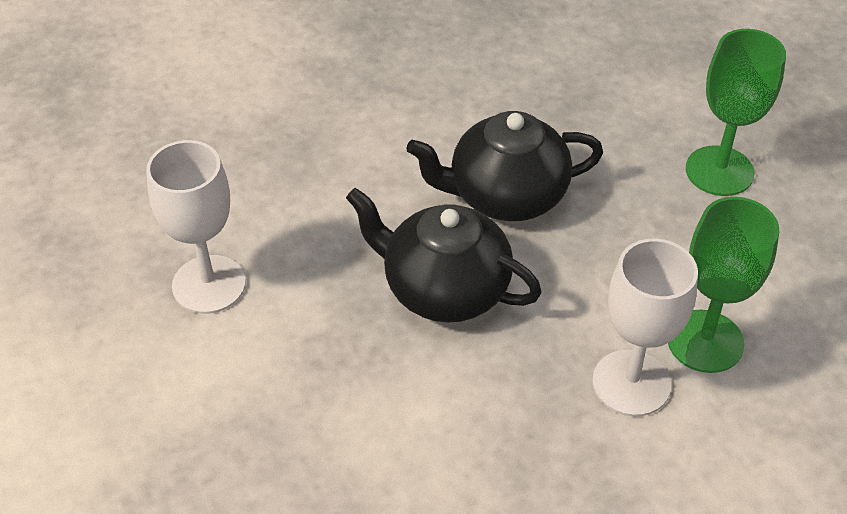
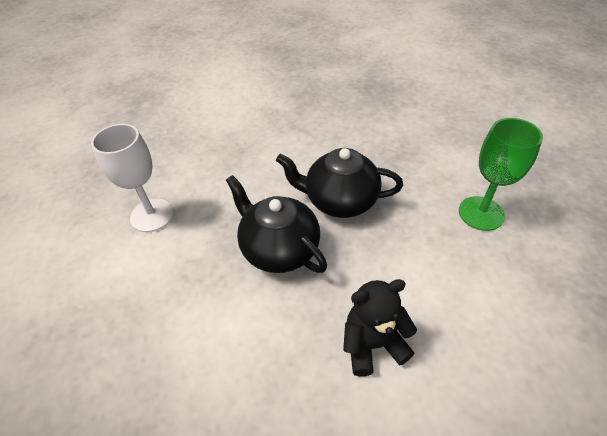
camera: 20 degrees right, 0 degrees up
white goblet [592,239,698,416] -> black teddy bear [343,279,417,377]
green goblet [668,197,779,373] -> none

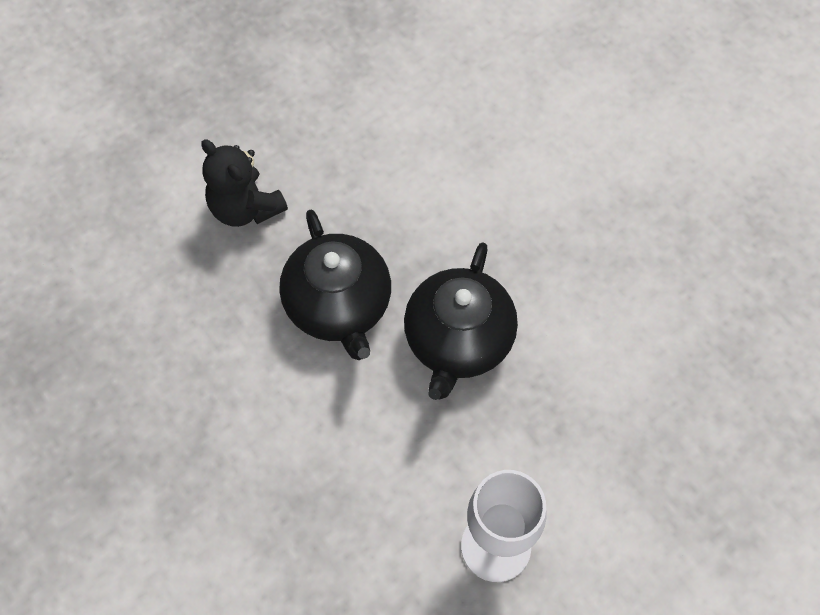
camera: 120 degrees left, 15 degrees up
black teddy bear [343,279,417,377] -> black teddy bear moved to [201,139,288,227]
green goblet [459,118,543,231] -> none

